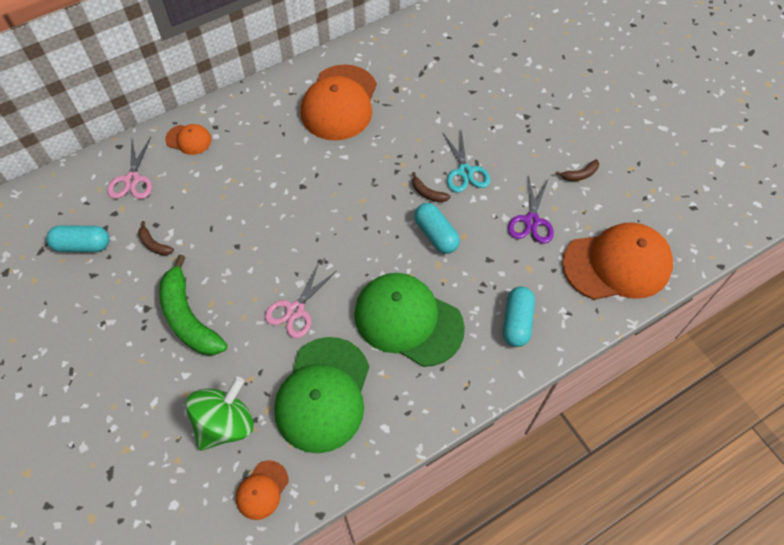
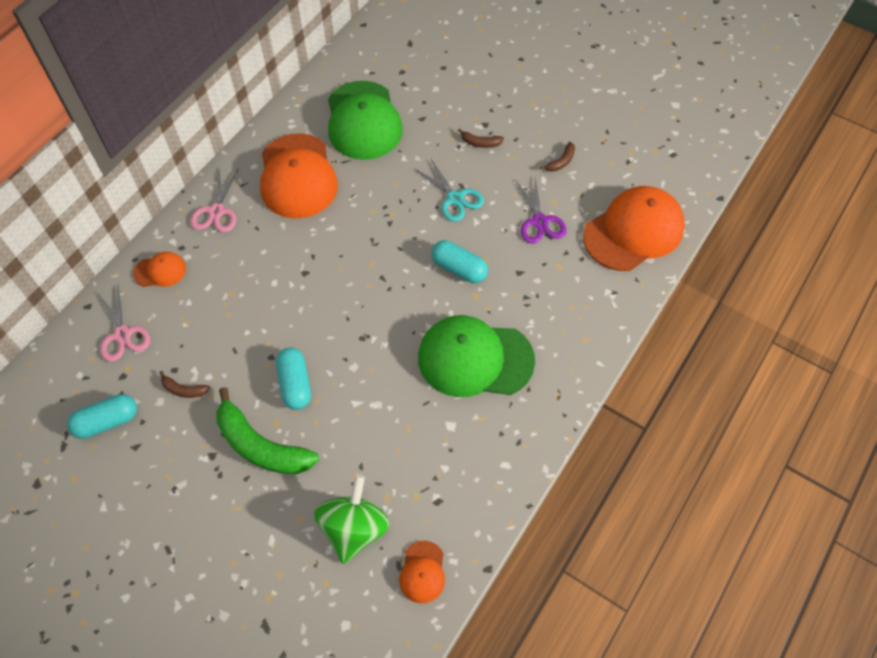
camera: 25 degrees left, 0 degrees up
pink scissors [265,262,337,338] -> pink scissors moved to [190,168,239,232]
green cap [274,337,369,453] -> green cap moved to [328,81,403,160]
brown banana [412,172,451,202] -> brown banana moved to [458,128,504,148]
turquoise capsule [503,287,535,347] -> turquoise capsule moved to [276,348,311,410]

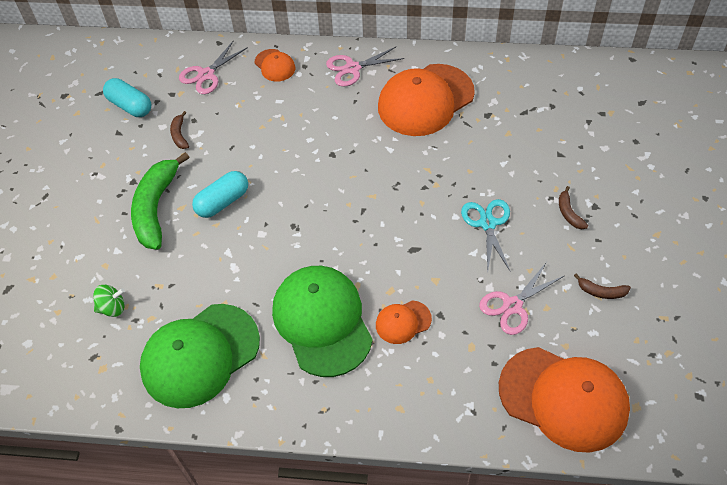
camera: 65 degrees right, 5 degrees down
green spinning top [314,474,389,564] -> green spinning top [93,285,125,317], size x0.52
green cap [328,81,403,160] -> green cap moved to [140,304,260,408]
orange cap [399,541,445,603] -> orange cap moved to [376,300,432,344]
turquoise scissors [414,159,484,222] -> turquoise scissors turned 150 degrees clockwise [461,199,511,273]
turquoise capsule [431,240,488,283] -> none
purple scissors [516,177,566,244] -> pink scissors [479,262,564,335]

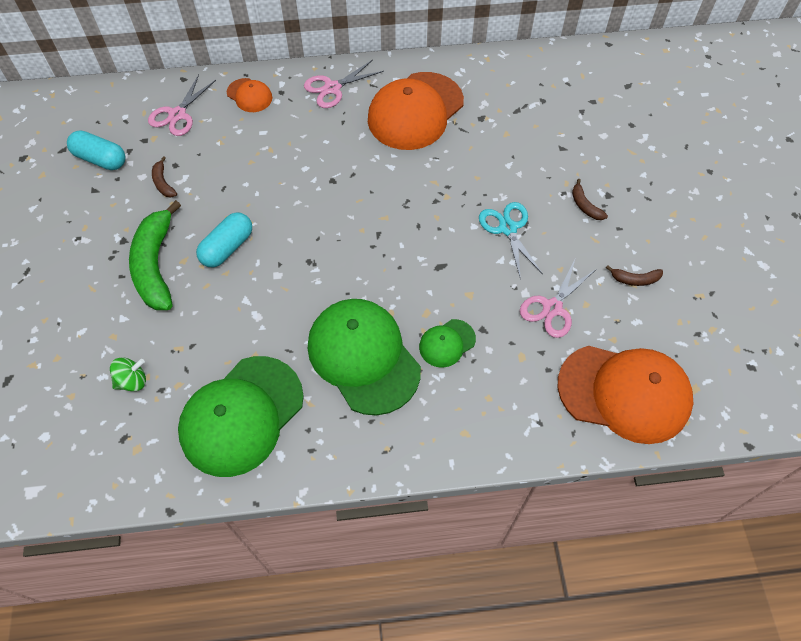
camera: 15 degrees left, 5 degrees up
orange cap [376,300,432,344] -> green cap [419,319,476,368]

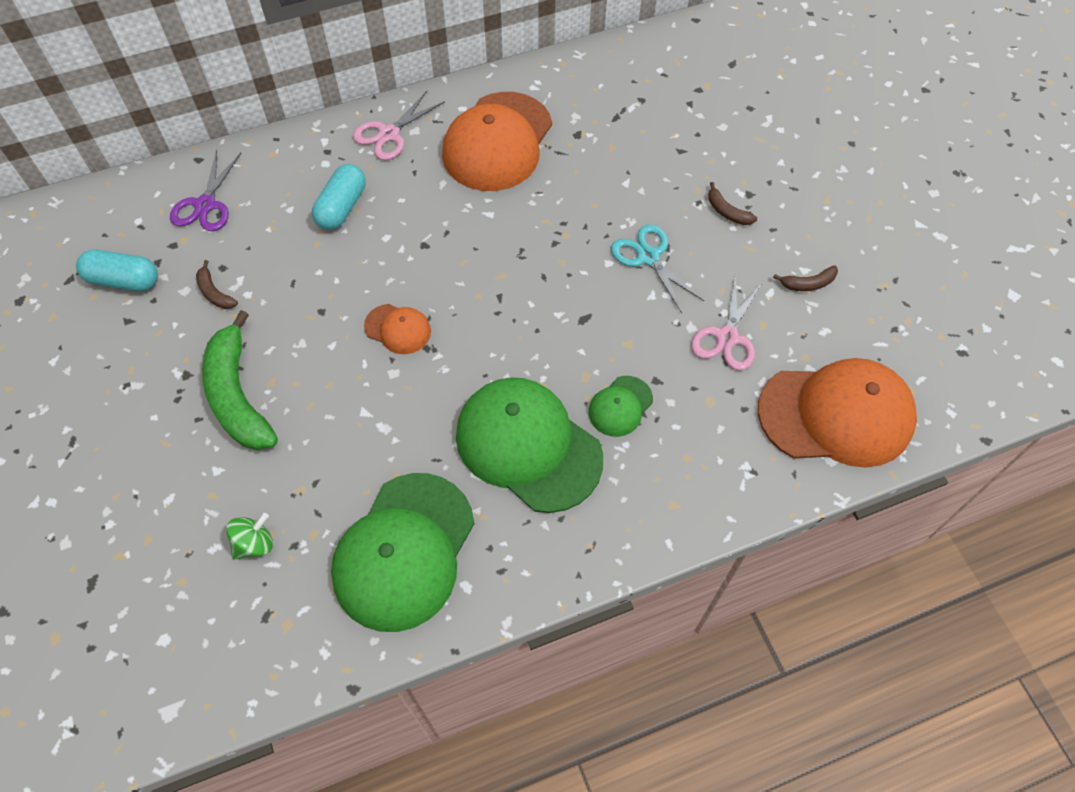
camera: 15 degrees left, 0 degrees up
pink scissors [148,75,216,136] -> purple scissors [170,150,241,231]
turquoise capsule [196,212,252,267] -> turquoise capsule moved to [312,164,366,230]
orange cap [227,78,272,112] -> orange cap moved to [364,304,431,354]

